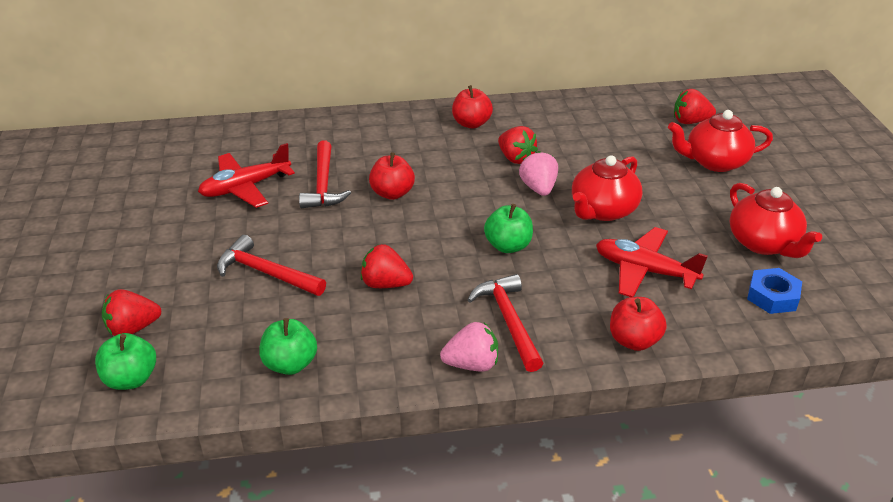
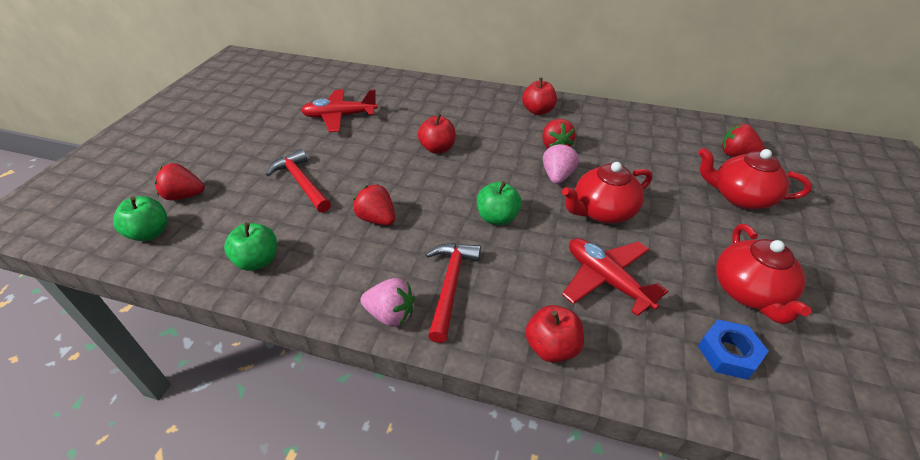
camera: 25 degrees right, 5 degrees up
red hammer [299,140,351,208] -> none

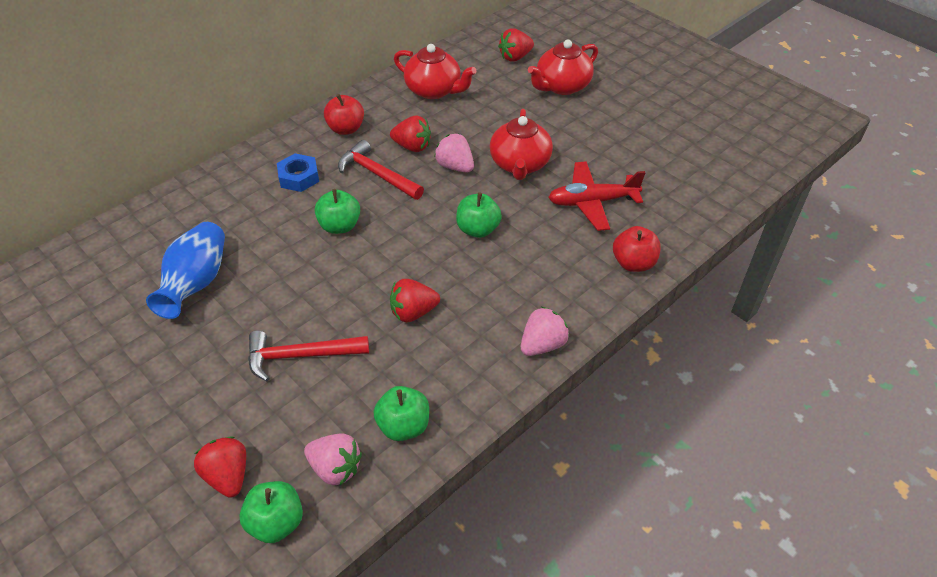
camera: 60 degrees left, 5 degrees up
red strawberry [155,163,205,200] -> red strawberry turned 120 degrees clockwise [194,436,246,498]
red plane [301,89,378,132] -> blue vase [146,222,225,319]
red apple [418,113,455,154] -> green apple [315,189,360,234]
red hammer [425,243,481,343] -> red hammer moved to [338,140,424,200]
blue nut [698,319,769,380] -> blue nut moved to [277,153,319,192]
red teapot [716,224,812,324] -> red teapot moved to [394,44,476,99]
none -> pink strawberry [304,433,362,485]

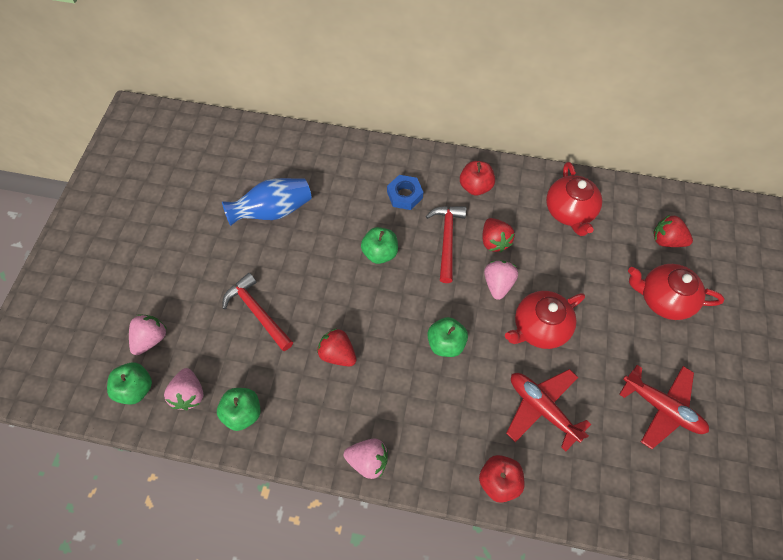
camera: 55 degrees right, 15 degrees up
red strawberry [194,436,246,498] -> pink strawberry [129,314,167,355]
none -> red plane [619,365,709,449]

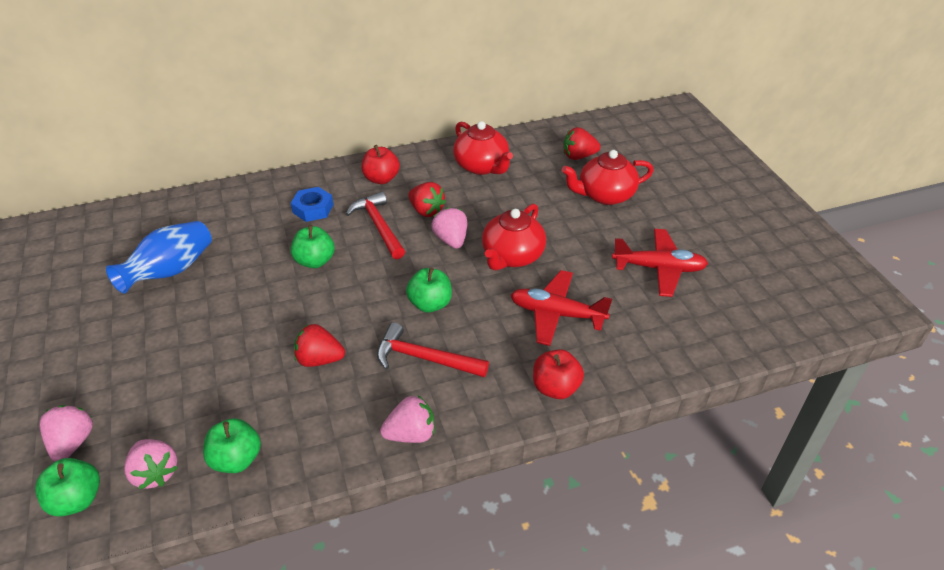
camera: 30 degrees left, 20 degrees down
red hammer [222,273,293,351] -> red hammer moved to [377,323,489,377]

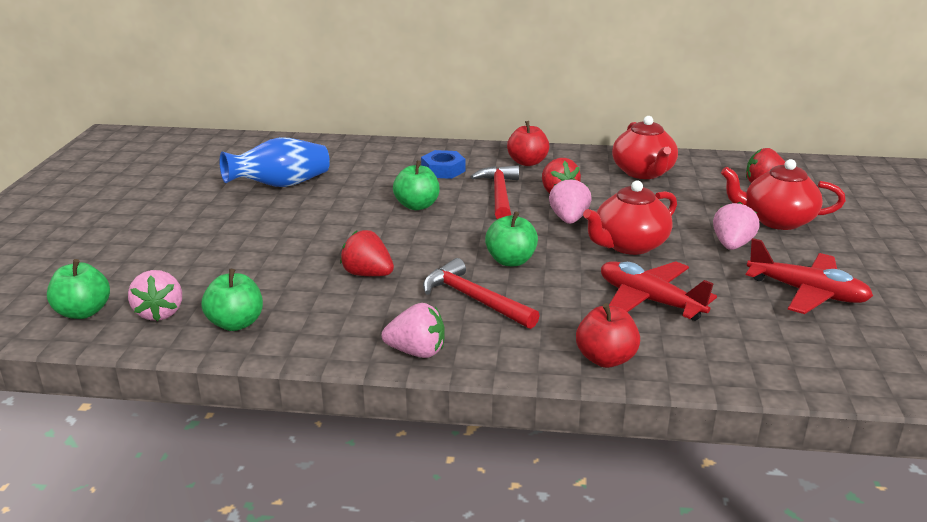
camera: 25 degrees right, 15 degrees down
pink strawberry [40,405,93,462] -> pink strawberry moved to [713,202,760,250]

